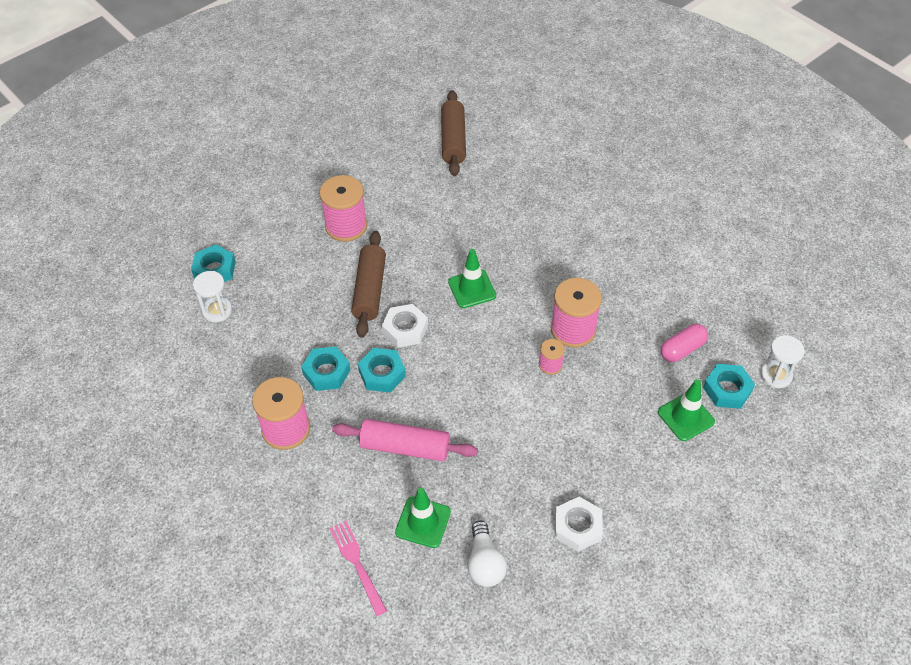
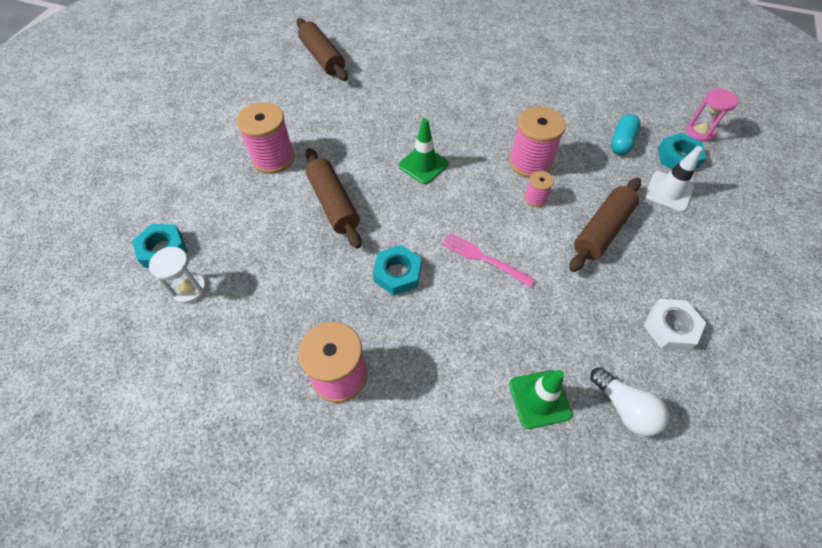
camera: 30 degrees left, 5 degrees up
turquoise nut [301,346,351,391] -> none
pink fork [329,521,387,616] -> pink fork moved to [442,232,535,287]
pink rolling pin [332,419,478,461] -> none
white nut [382,304,428,348] -> none
green traffic cone [658,379,715,441] -> white traffic cone [645,146,703,212]
pink capsule [660,324,708,362] -> turquoise capsule [611,114,641,155]
white hourglass [760,335,804,388] -> pink hourglass [686,88,738,142]
none -> brown rolling pin [569,178,641,272]

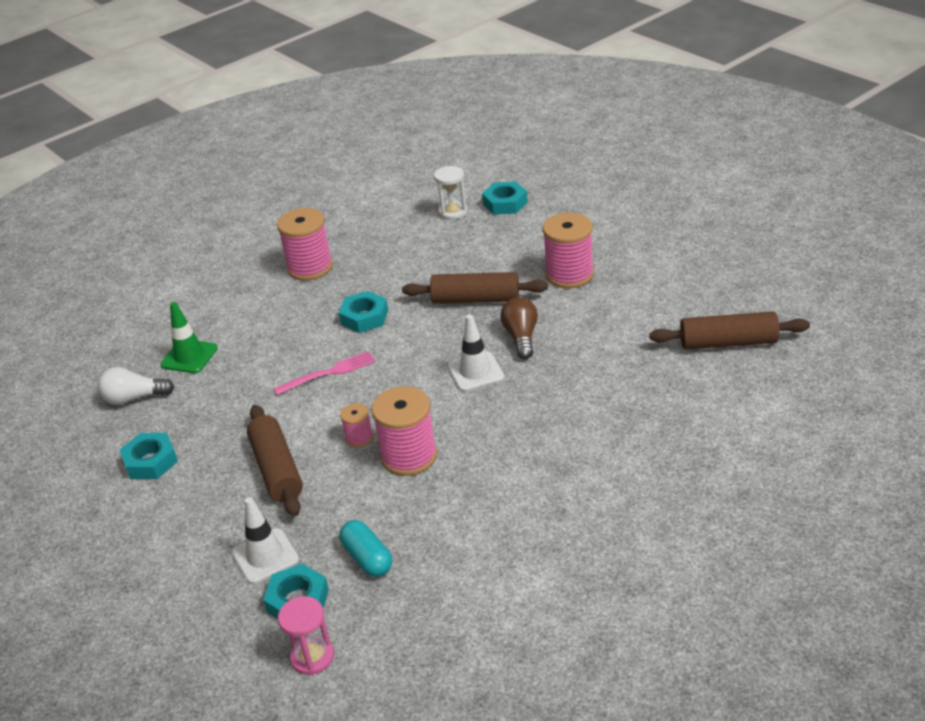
camera: 125 degrees right, 20 degrees down
green traffic cone [399,118,449,184] -> white traffic cone [448,315,504,392]
white nut [643,299,706,350] -> turquoise nut [120,433,178,479]
none -> brown light bulb [500,297,538,359]

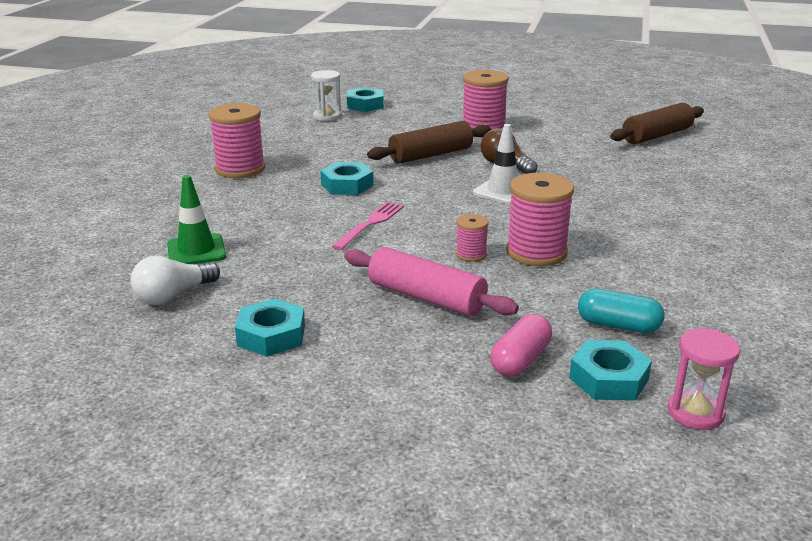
camera: 40 degrees left, 10 degrees down
white traffic cone [232,497,299,584] -> pink capsule [491,314,552,377]
brown rolling pin [247,405,303,516] -> pink rolling pin [344,247,519,316]

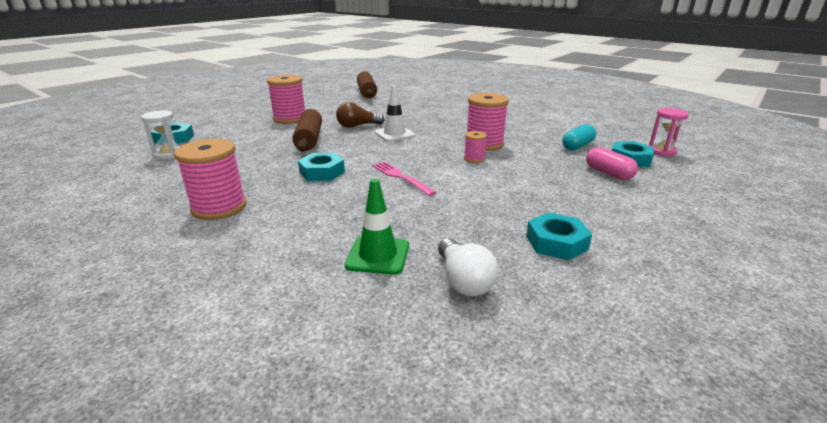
camera: 65 degrees left, 0 degrees up
pink rolling pin [344,247,519,316] -> none

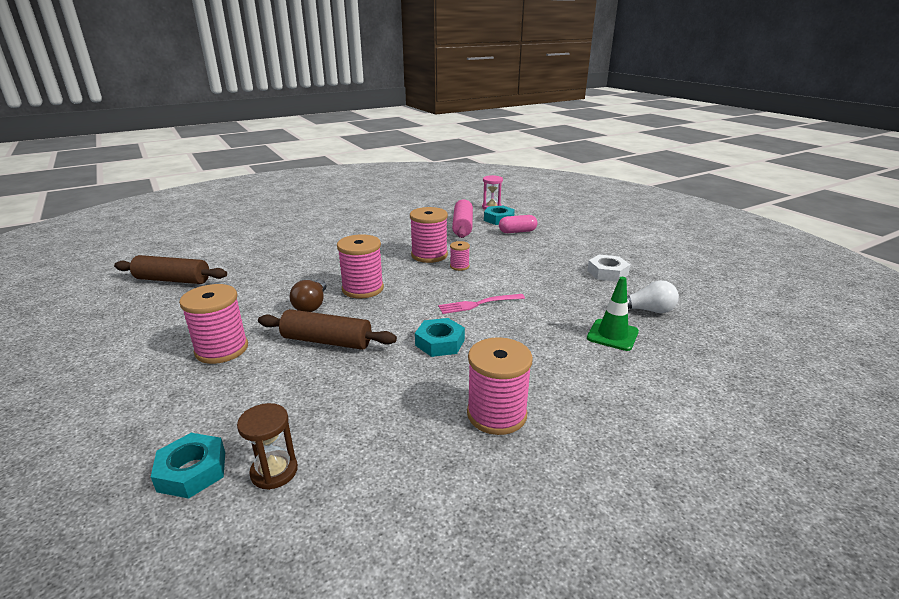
camera: 70 degrees left, 0 degrees up
white hourglass [141,110,179,160] -> brown hourglass [237,403,298,490]
white traffic cone [375,85,415,142] -> pink spool [337,234,384,298]
turquoise nut [526,212,592,260] -> white nut [587,254,630,282]
turquoise capsule [562,124,596,151] -> pink rolling pin [452,199,473,238]

